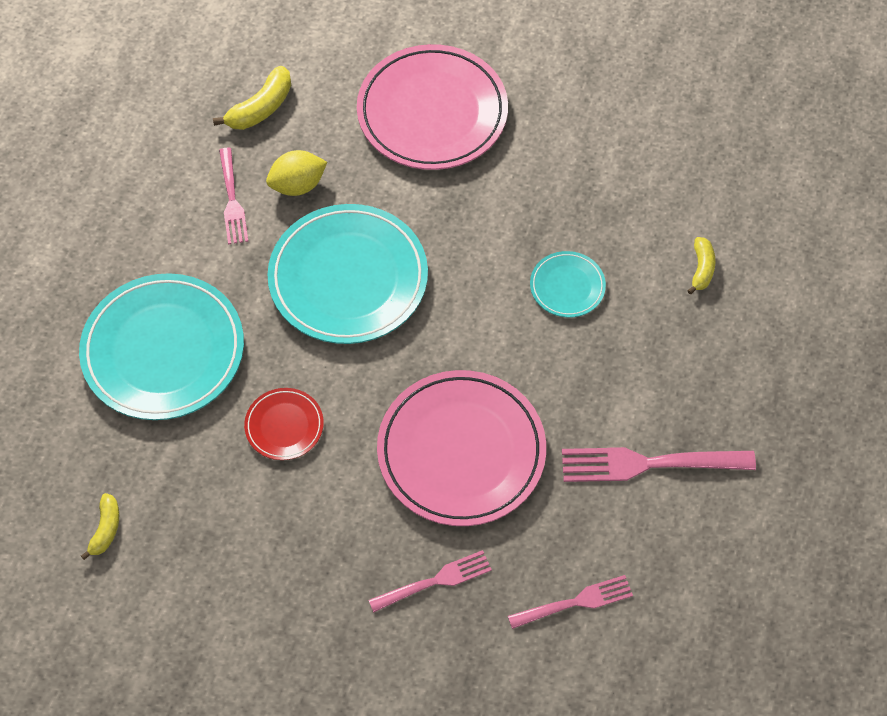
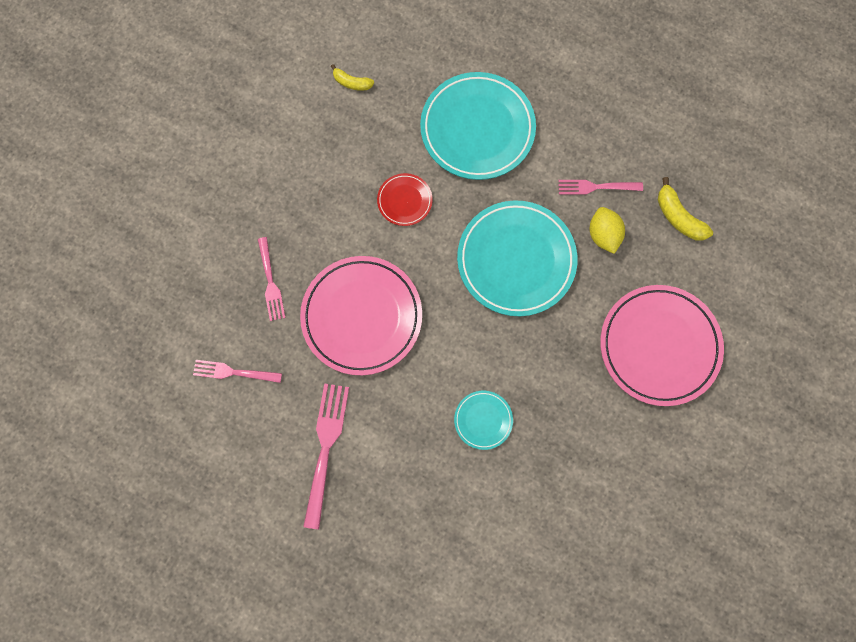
camera: 100 degrees right, 15 degrees up
pink fork [508,575,633,629] -> pink fork turned 105 degrees clockwise [193,360,282,383]
yellow banana [687,237,715,294] -> none

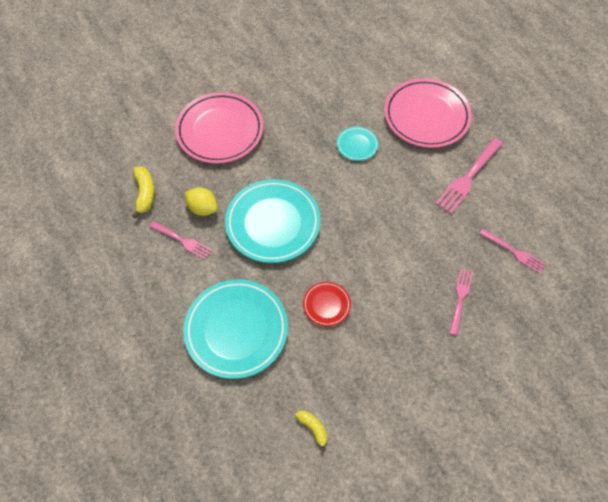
camera: 150 degrees left, 15 degrees down
pink plate [300,256,422,375] -> pink plate moved to [384,78,472,148]
yellow lemon [590,207,625,254] -> yellow lemon turned 75 degrees counterclockwise [185,188,218,216]

